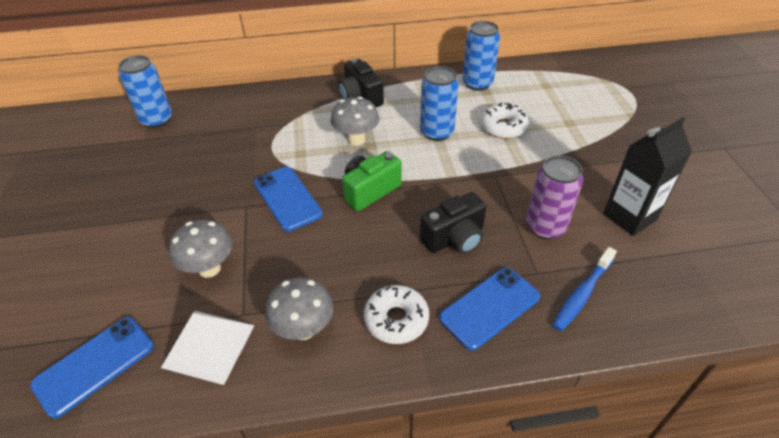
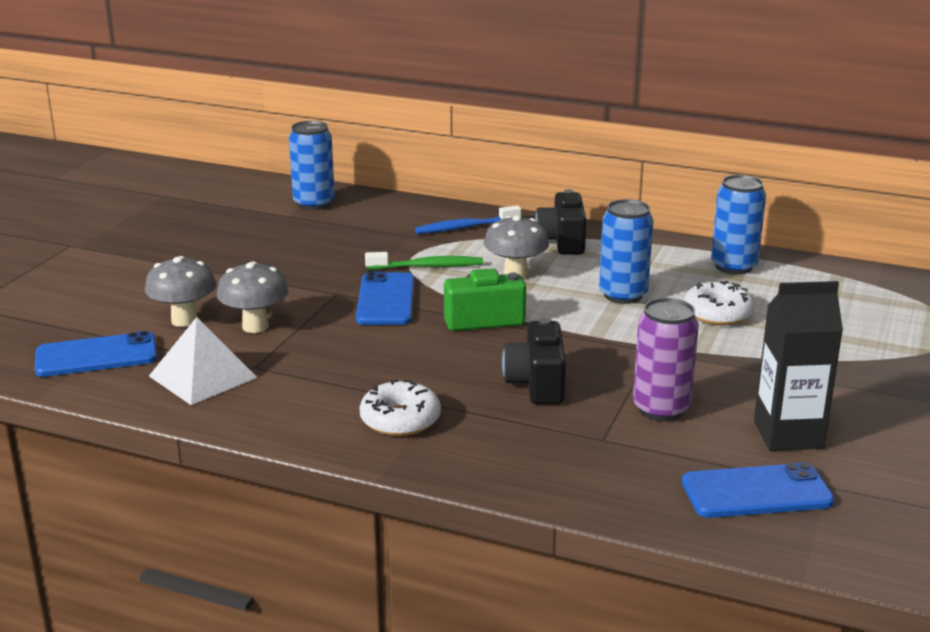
camera: 30 degrees right, 20 degrees down
grey mushroom [265,277,333,340] -> grey mushroom moved to [145,256,217,327]
black camera [420,192,487,254] -> black camera turned 90 degrees clockwise [502,318,566,404]
blue phone [439,267,540,350] -> blue phone moved to [682,462,835,518]
blue toothbrush [552,247,617,331] -> blue toothbrush moved to [415,205,521,234]
none -> green toothbrush [365,252,483,270]

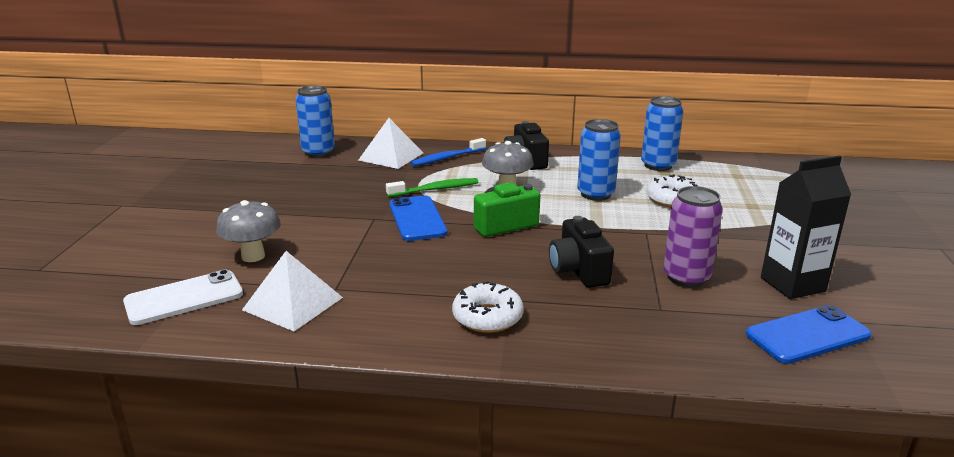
camera: 15 degrees left, 0 degrees up
blue phone [35,331,157,377] -> white phone [123,270,243,325]
grey mushroom [217,261,289,333] -> none
none -> white pyramid [358,118,423,169]

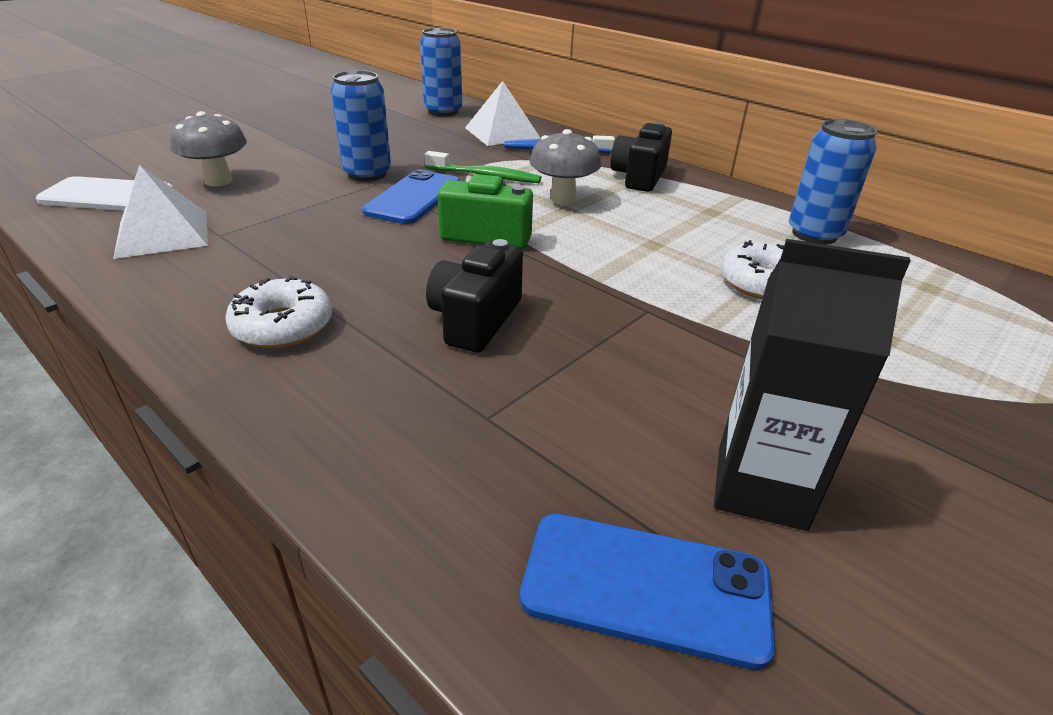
camera: 35 degrees right, 10 degrees up
blue can [577,119,621,201] -> blue can moved to [331,70,391,182]
purple can [663,186,723,287] -> none

